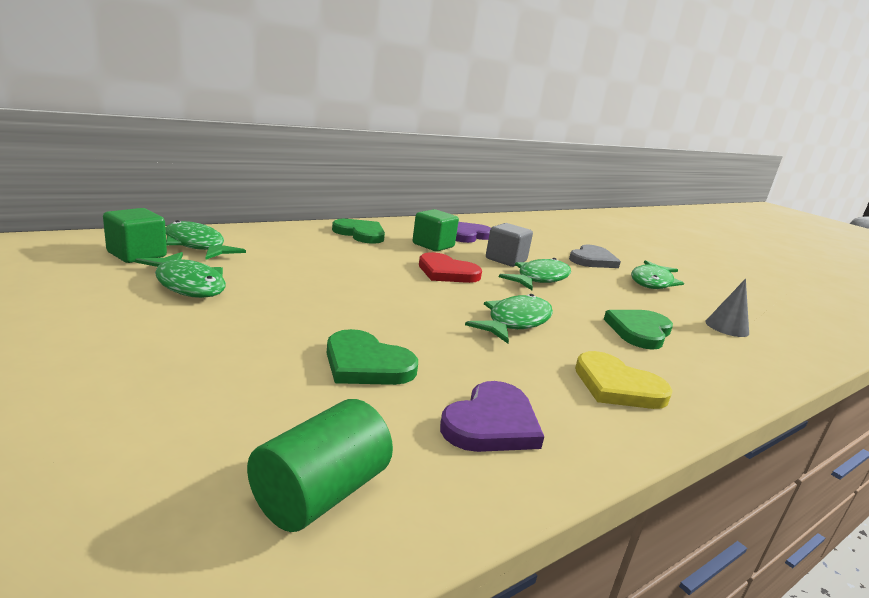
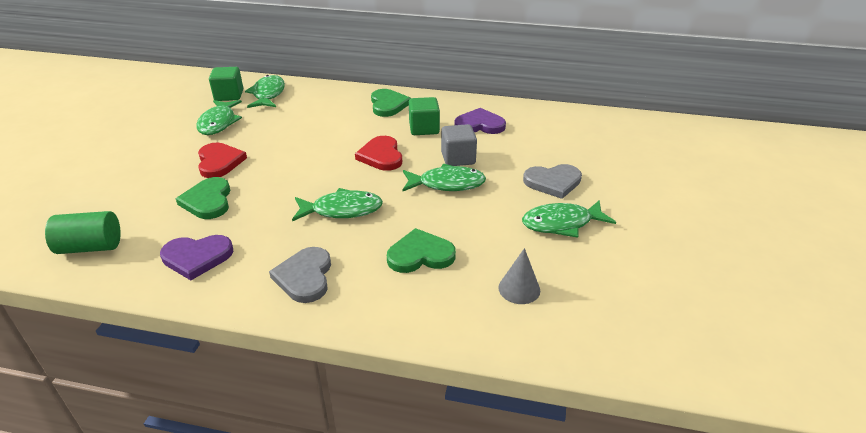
camera: 50 degrees right, 15 degrees up
yellow heart [575,351,673,409] -> grey heart [269,247,331,303]
none -> red heart [198,143,247,178]

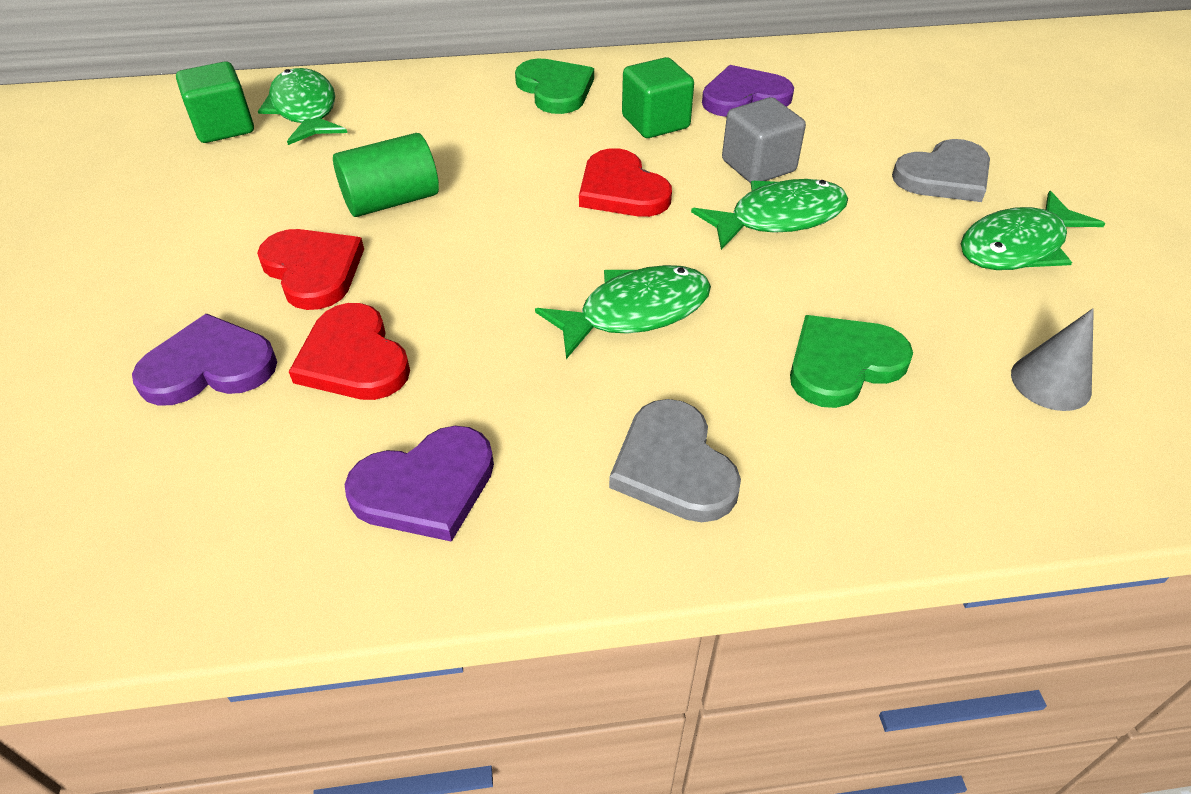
camera: 20 degrees left, 10 degrees up
green cylinder [45,211,121,254] -> green cylinder moved to [333,133,439,217]
green heart [176,177,230,219] -> red heart [289,303,410,400]
green fish [196,100,242,135] -> none
none -> purple heart [132,314,277,406]

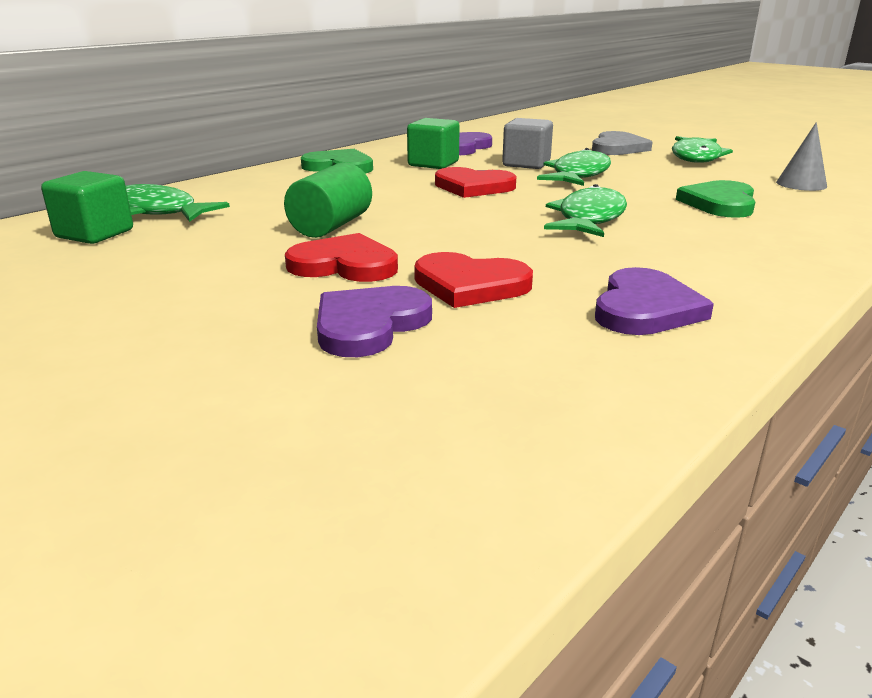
camera: 40 degrees left, 20 degrees down
grey heart [609,399,741,522] -> none

